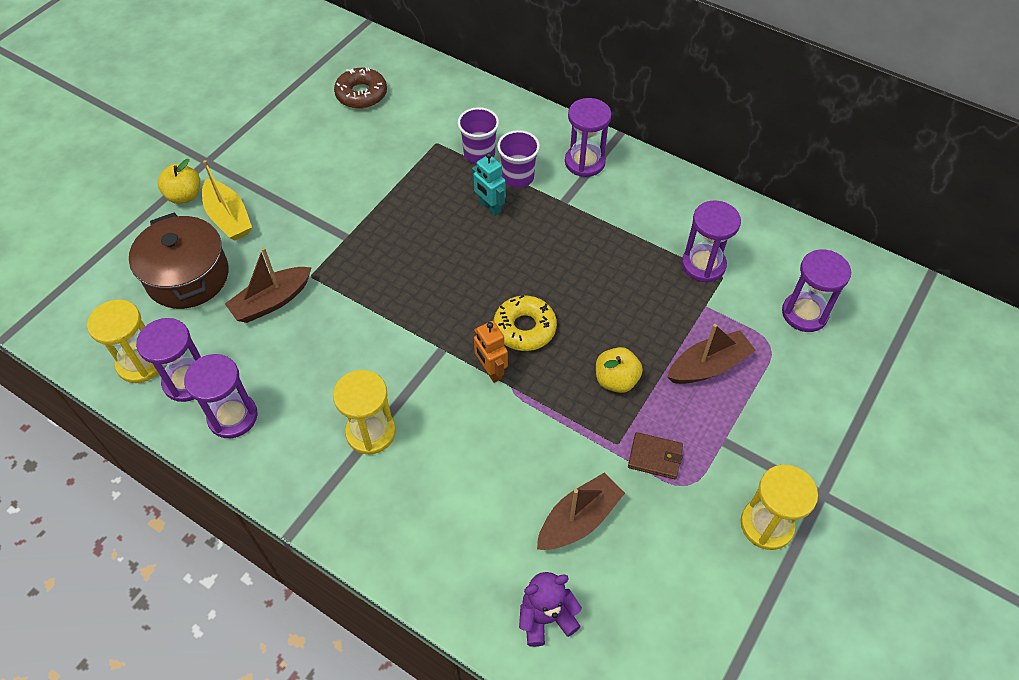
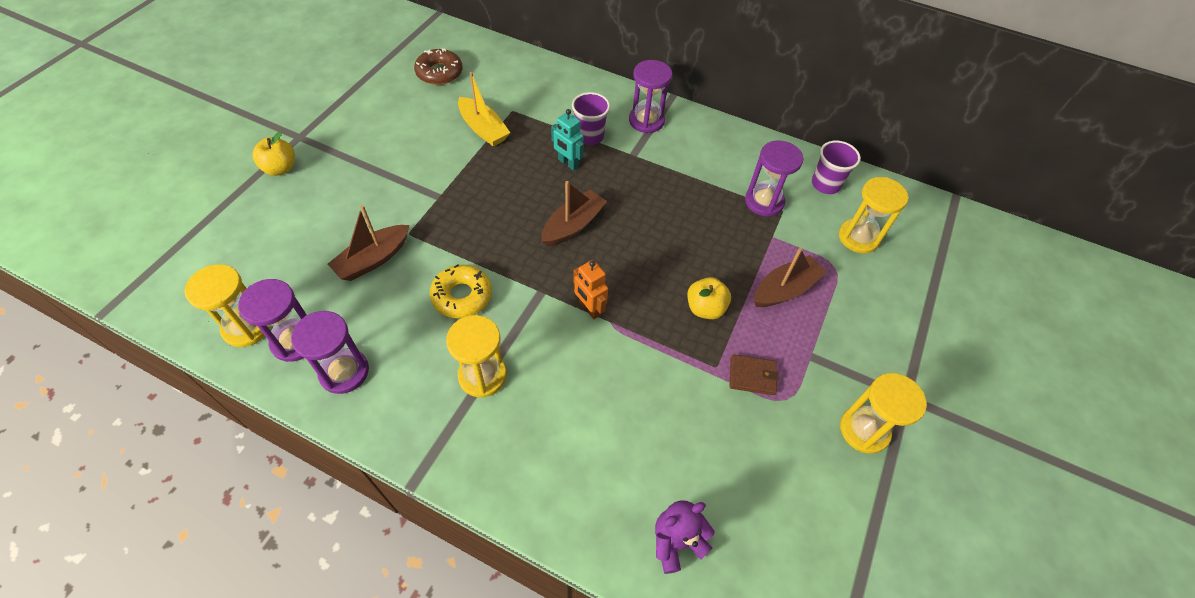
camera: 10 degrees left, 0 degrees up
brown pot [129,213,229,309] -> none
yellow boat [202,160,252,241] -> yellow boat moved to [458,72,510,147]
purple cup [457,107,499,164] -> purple cup moved to [812,140,861,194]
yellow donut [494,295,557,351] -> yellow donut moved to [430,264,492,318]
brown boat [537,473,625,550] -> brown boat moved to [541,181,607,246]
purple hourglass [782,250,851,332] -> yellow hourglass [839,177,908,254]

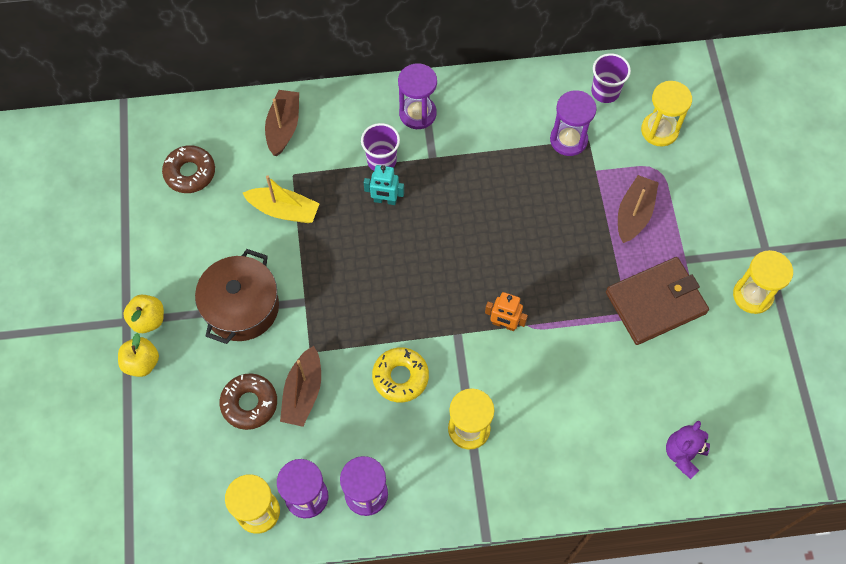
camera: 30 degrees left, 10 degrees up
brown boat [541,181,607,246] -> brown boat moved to [265,90,299,156]
yellow apple [687,277,731,319] -> yellow apple moved to [123,295,164,333]
brown wallet [730,354,779,395] -> brown wallet [606,257,709,345], size x2.10
none -> brown pot [195,249,279,344]
none -> brown donut [220,374,277,430]

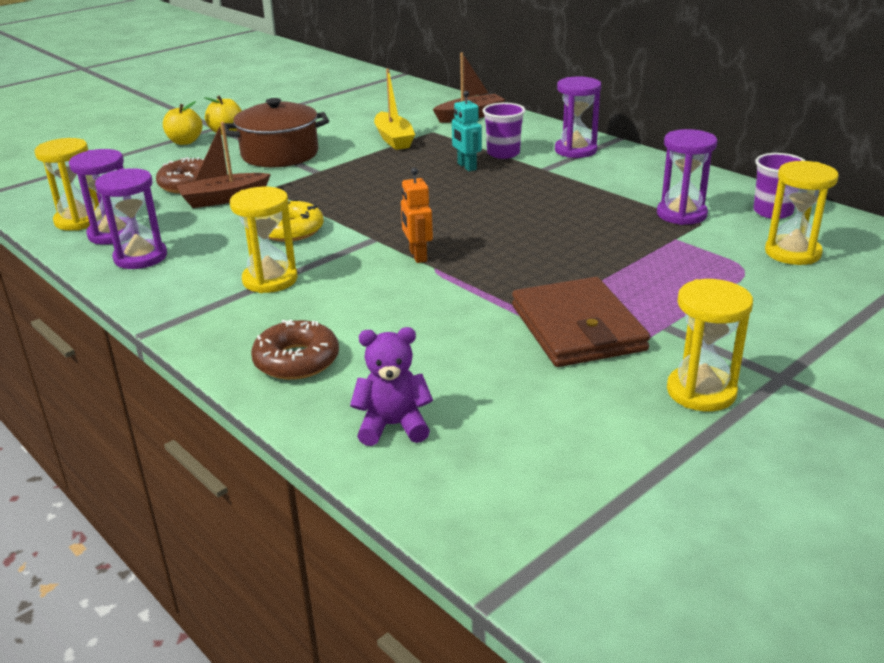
camera: 55 degrees right, 35 degrees down
brown donut [162,145,215,193] -> brown donut moved to [251,320,339,380]
brown wallet [606,257,709,345] -> brown wallet turned 45 degrees clockwise [512,277,650,367]
brown boat [618,175,659,243] -> none

